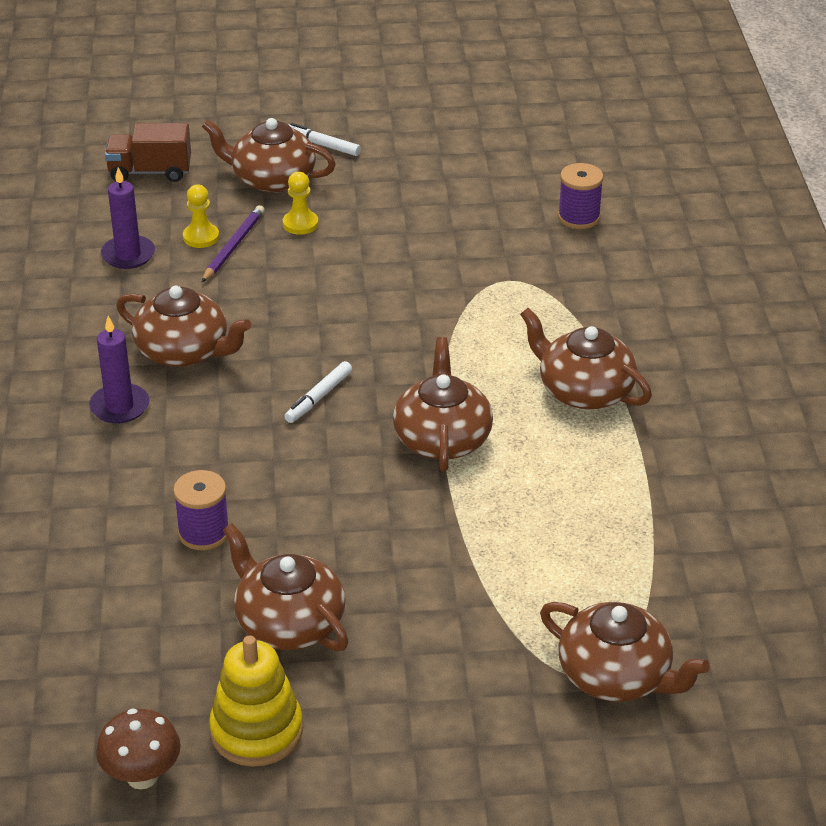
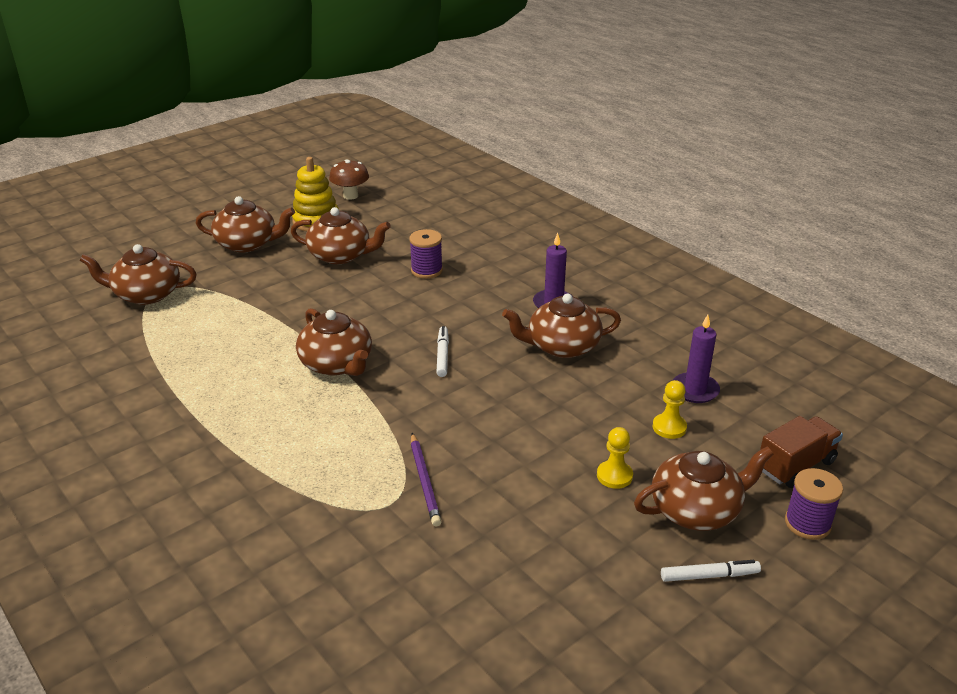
camera: 145 degrees right, 5 degrees down
purple pencil [202,205,265,282] -> purple pencil moved to [411,433,442,526]
brown teapot [520,308,652,409] -> brown teapot moved to [196,196,295,253]
purple spool [558,163,604,229] -> purple spool moved to [785,468,843,540]

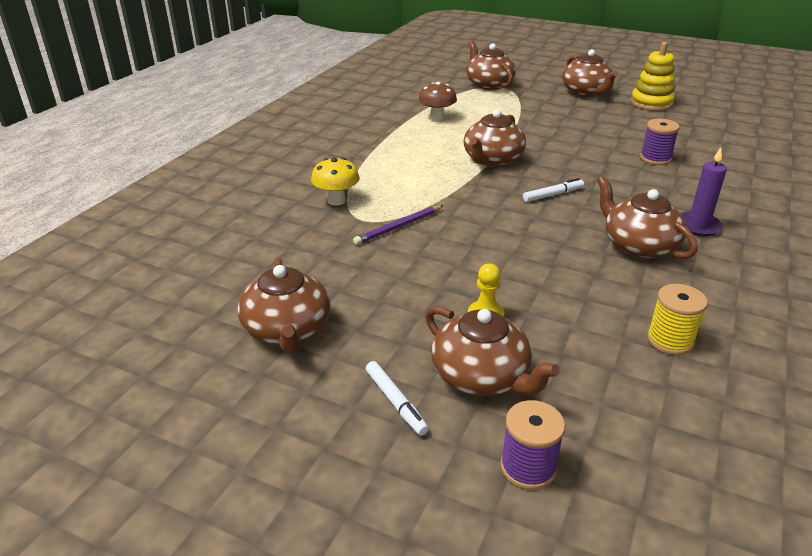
camera: 65 degrees right, 0 degrees up
brown teapot [290,207,391,264] -> brown teapot moved to [237,257,330,353]
brown mushroom [329,159,369,200] -> brown mushroom moved to [418,82,457,121]
yellow pawn [653,380,687,439] -> none
purple candle [673,315,720,403] -> yellow spool [647,284,708,355]
brown truck [760,416,843,488] -> none
none -> yellow mushroom [311,158,360,206]

